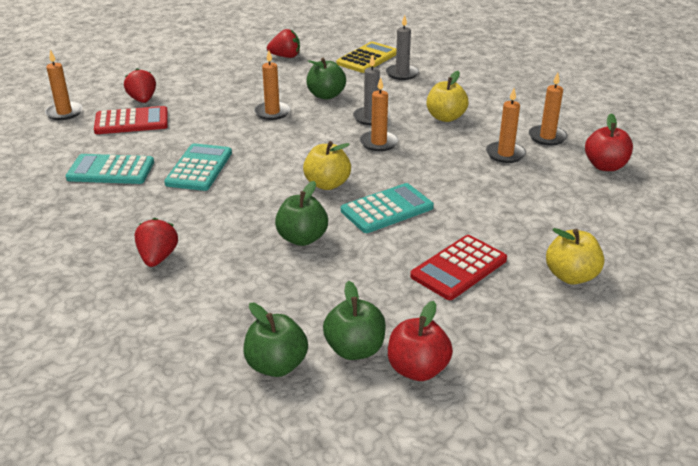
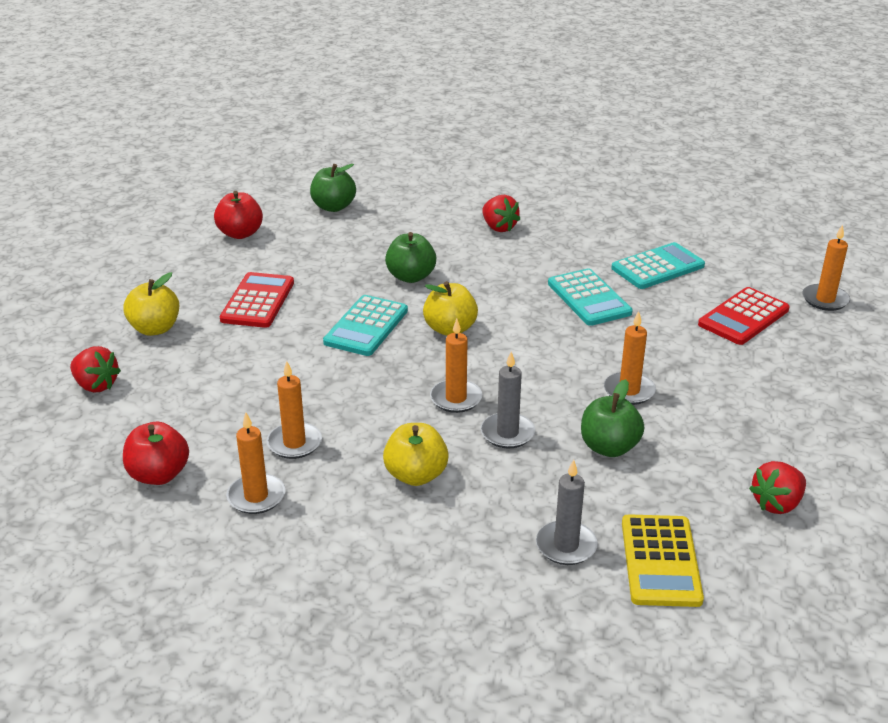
camera: 145 degrees right, 0 degrees up
red strawberry [124,68,156,103] -> red strawberry moved to [70,346,121,392]
green apple [323,281,386,360] -> none

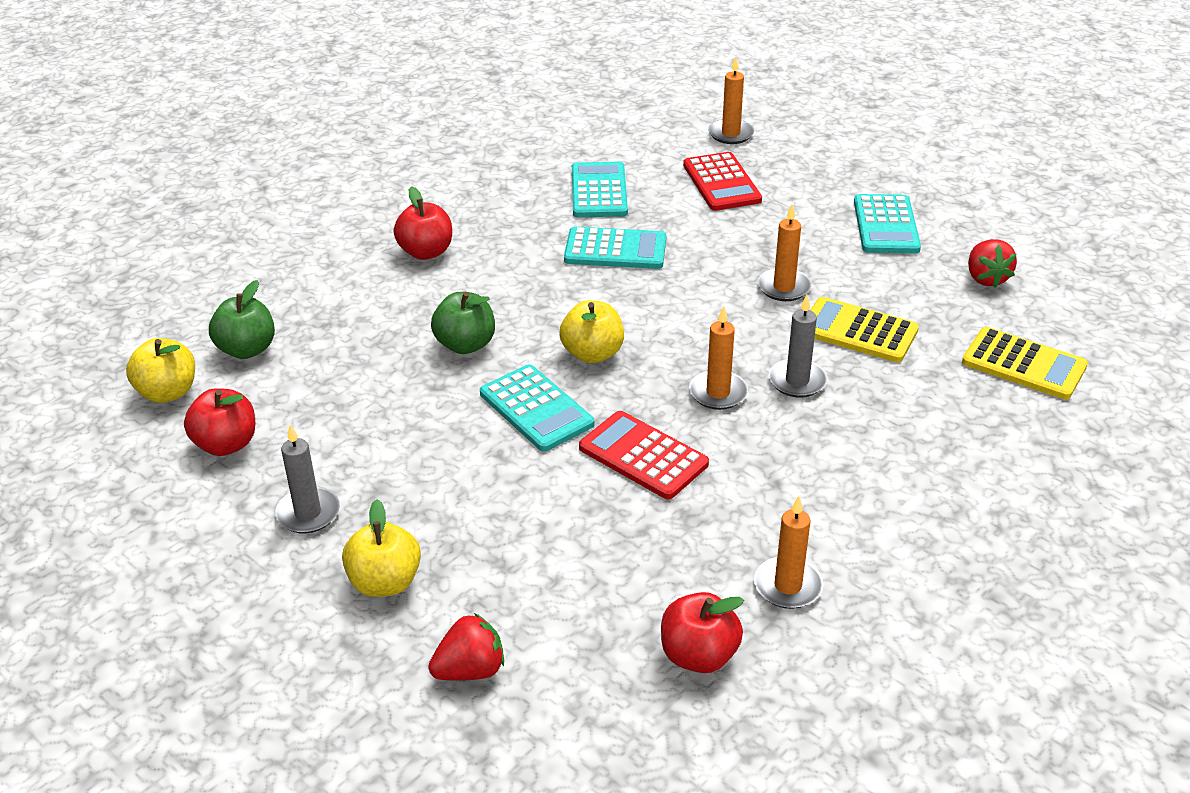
camera: 60 degrees left, 5 degrees up
red calculator [220,272,294,328] -> red calculator moved to [579,411,709,499]
orange candle [266,361,322,459] -> none
yellow apple [383,423,449,486] -> yellow apple moved to [126,338,195,403]
red strawberry [482,195,520,232] -> red apple [394,186,452,260]
grey candle [536,460,598,565] -> grey candle moved to [274,424,340,534]
green apple [581,379,644,457] -> yellow calculator [811,297,919,362]
none -> turquoise calculator [854,194,921,253]

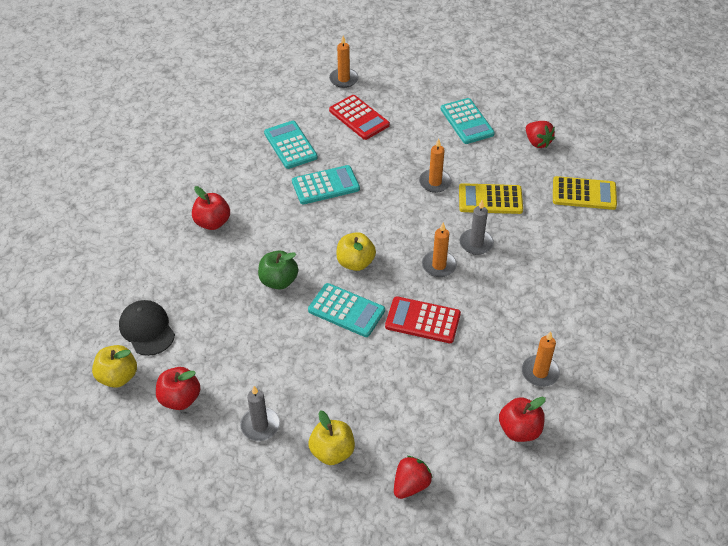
camera: 25 degrees left, 10 degrees up
green apple [209,280,275,359] -> black cap [119,300,175,356]

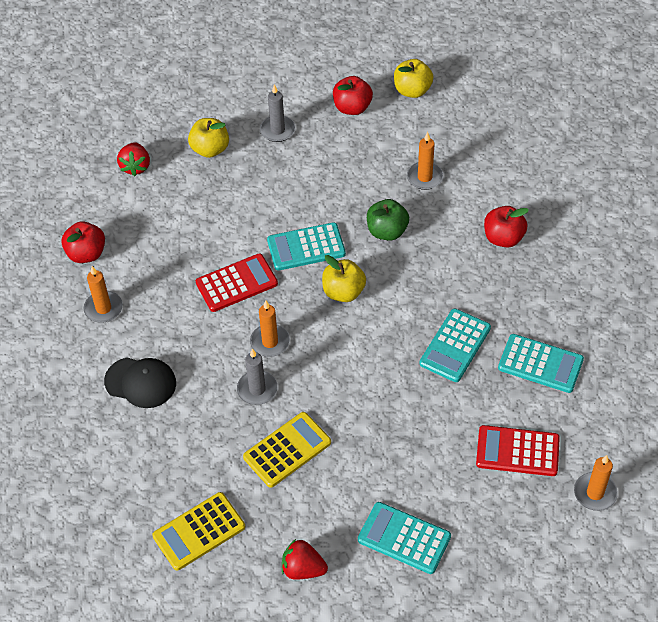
camera: 140 degrees right, 5 degrees up
black cap [119,300,175,356] -> black cap moved to [104,358,176,408]
orange candle [419,138,452,193] -> orange candle moved to [407,132,444,190]

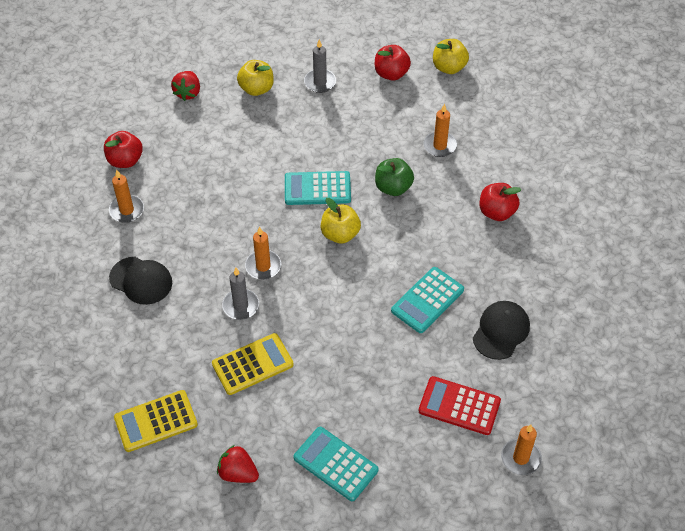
camera: 10 degrees right, 0 degrees up
red calculator [196,254,278,312] -> none
turquoise calculator [498,334,584,393] -> black cap [473,301,530,360]

